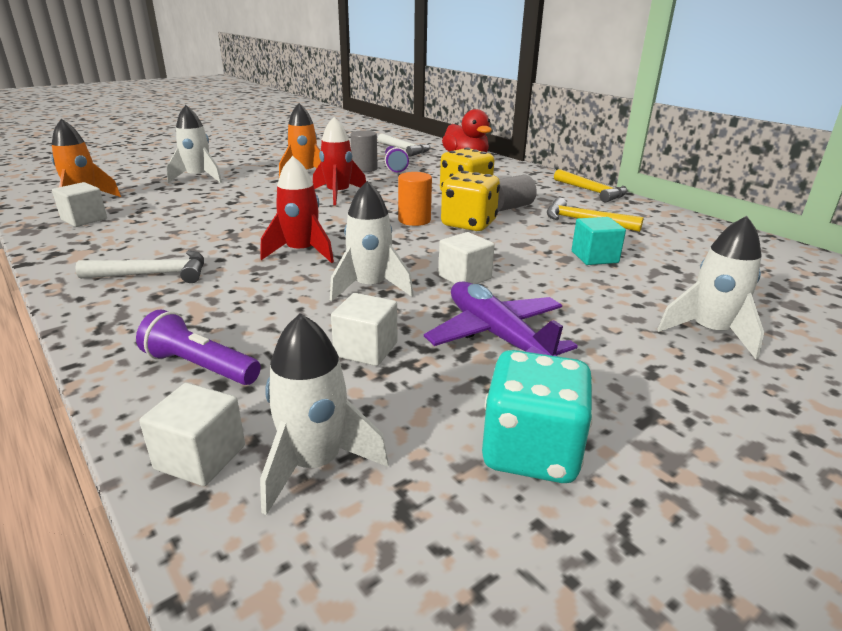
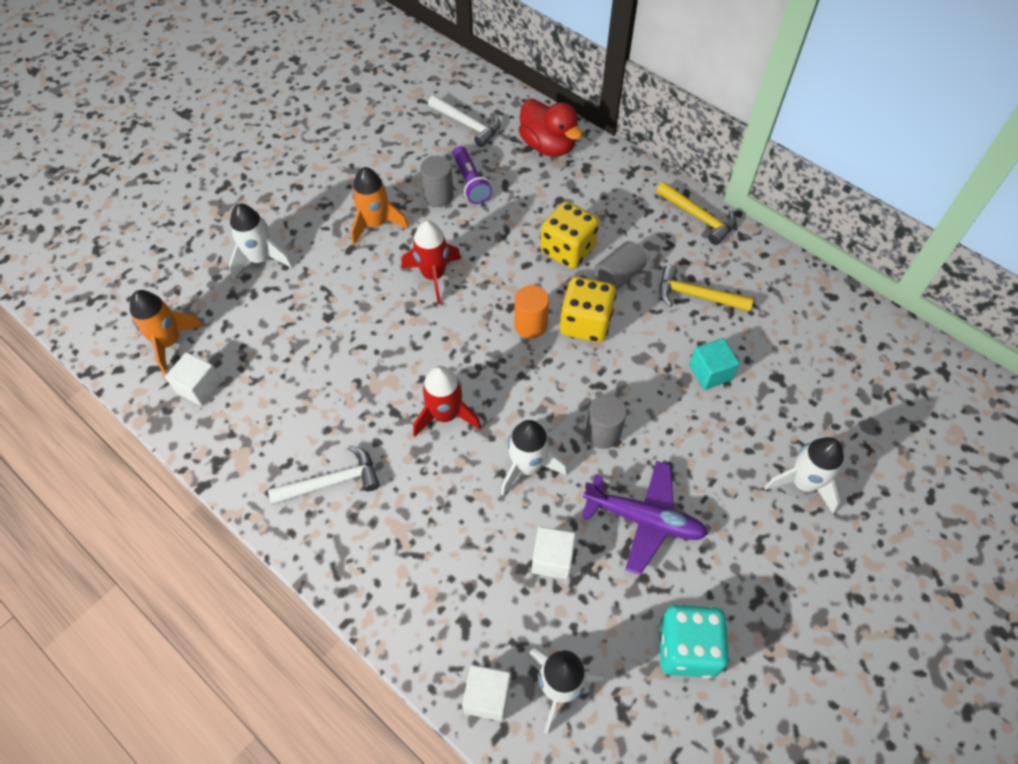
camera: 10 degrees left, 30 degrees up
purple flashlight [136,309,261,385] -> none
purple plane [424,282,578,356] -> purple plane turned 150 degrees clockwise [582,461,708,575]
white cube [438,232,495,284] -> grey cylinder [586,394,627,449]

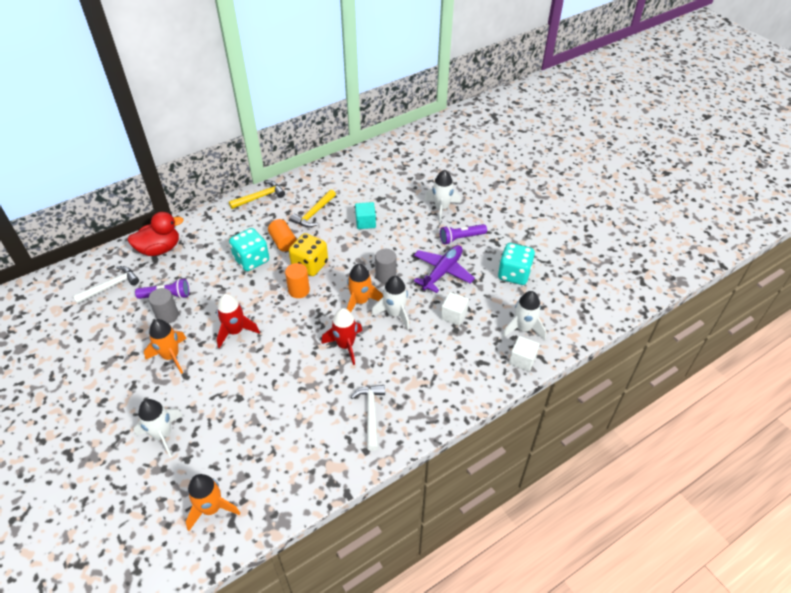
camera: 75 degrees left, 10 degrees down
white cube [165,352,222,406] -> none
yellow dice [540,201,599,269] -> turquoise dice [229,228,269,271]
grey cylinder [594,241,647,290] -> orange cylinder [268,219,297,252]
none -> orange rocket [347,264,383,312]
none -> purple flashlight [440,224,487,244]

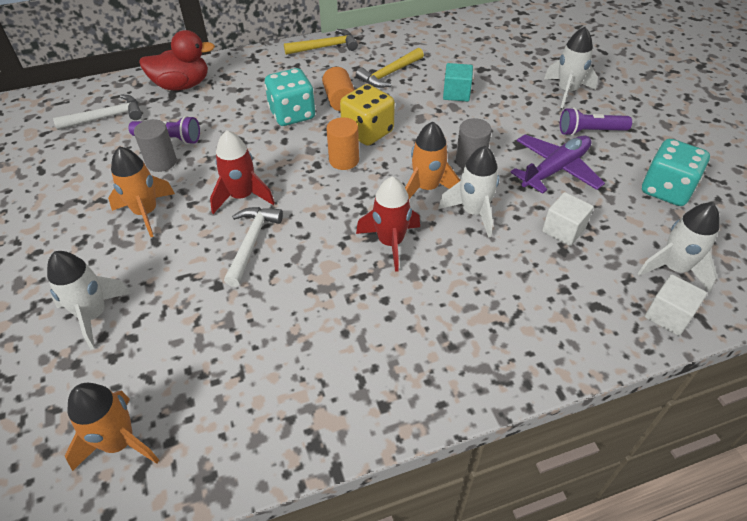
camera: 15 degrees right, 0 degrees up
white hammer [351,385,385,451] -> white hammer moved to [224,207,283,287]

